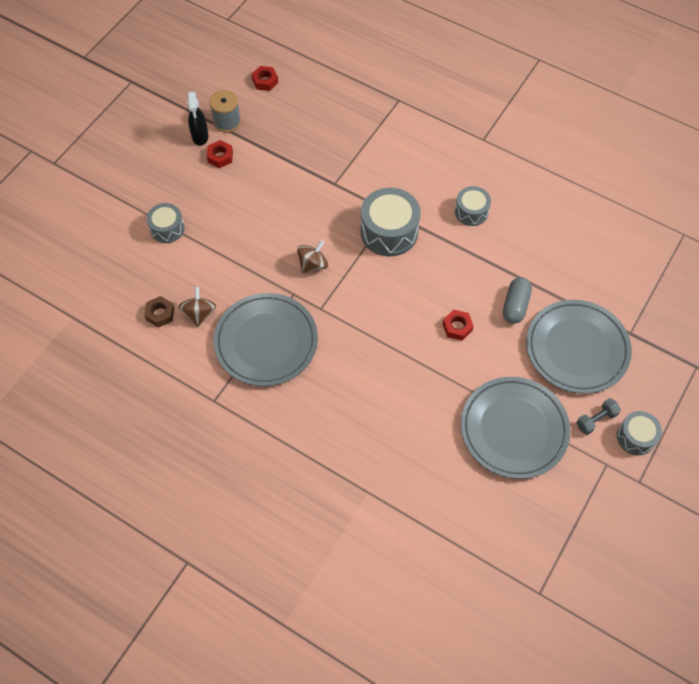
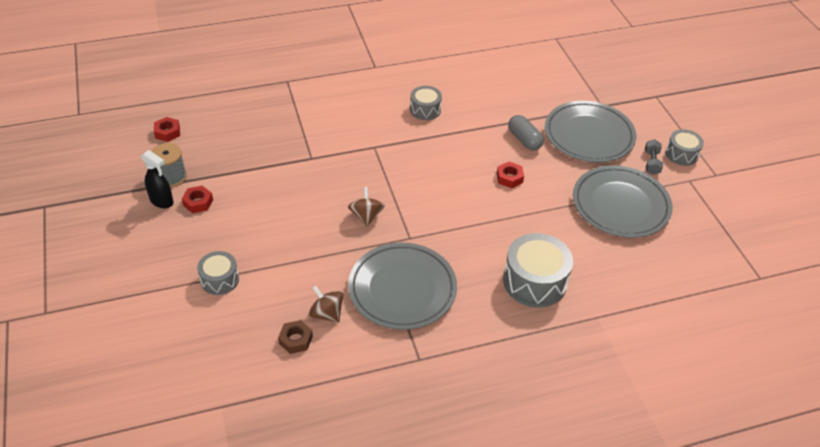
camera: 50 degrees left, 15 degrees down
grey drum [360,188,421,256] -> grey drum moved to [503,233,573,308]

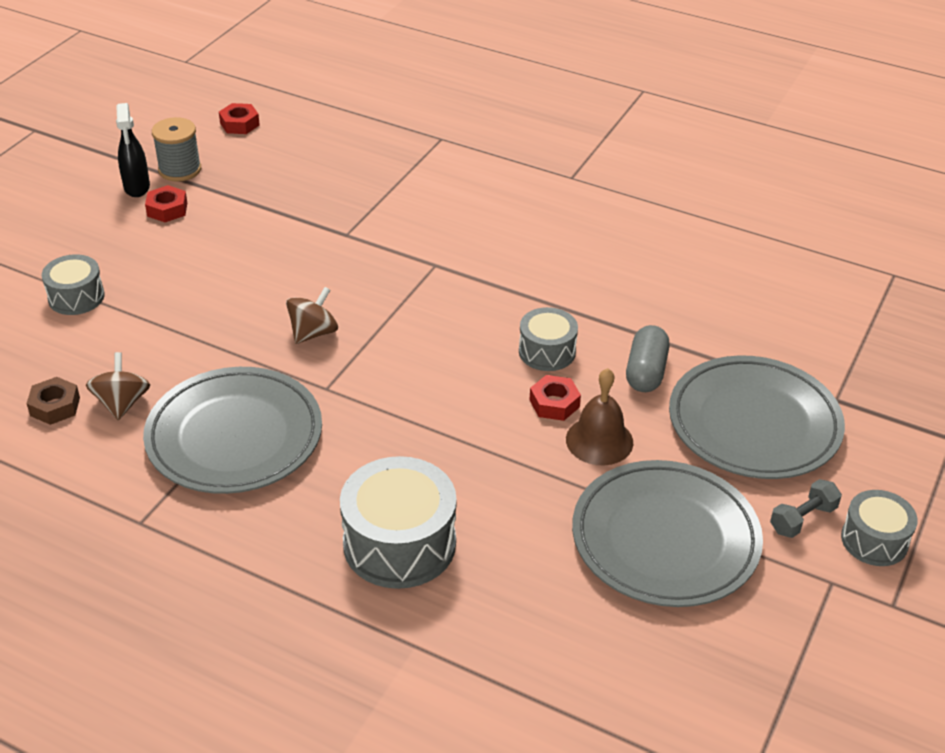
camera: 45 degrees right, 5 degrees down
grey drum [410,86,442,120] -> grey drum moved to [519,307,578,371]
none -> brown bell [566,368,633,466]

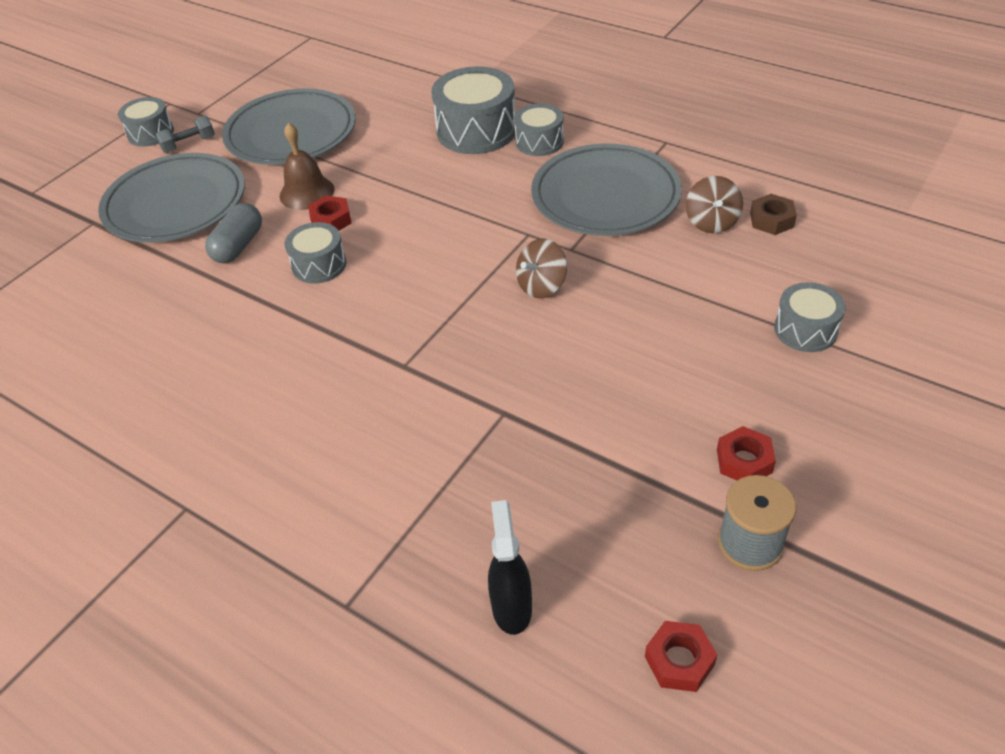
camera: 170 degrees left, 5 degrees up
black spray bottle [116,103,150,197] -> black spray bottle moved to [488,500,532,635]
none -> grey drum [514,104,564,156]

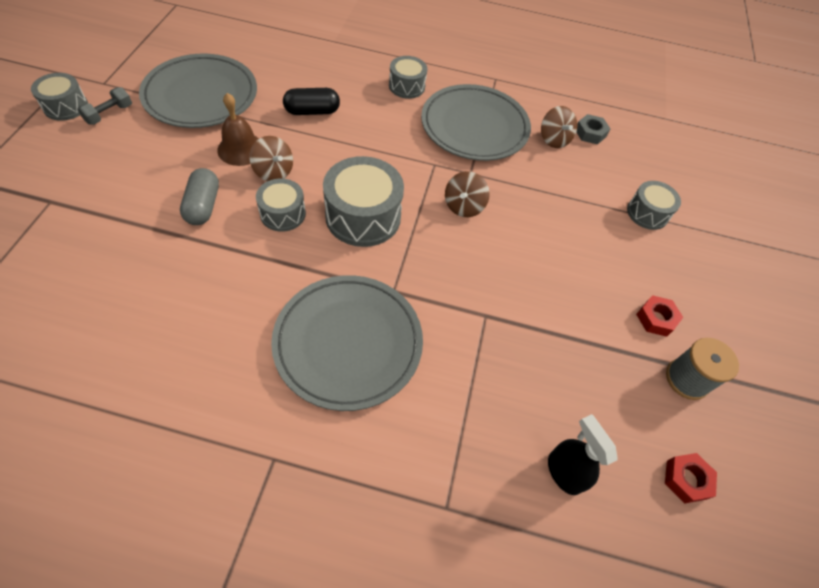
camera: 30 degrees left, 10 degrees up
grey plate [98,153,245,243] -> grey plate moved to [271,275,423,411]
red nut [308,196,352,231] -> brown spinning top [249,136,293,181]
grey drum [431,66,517,154] -> grey drum moved to [323,156,404,247]
brown nut [750,194,797,235] -> grey nut [577,114,611,145]
none -> black capsule [283,88,340,115]

